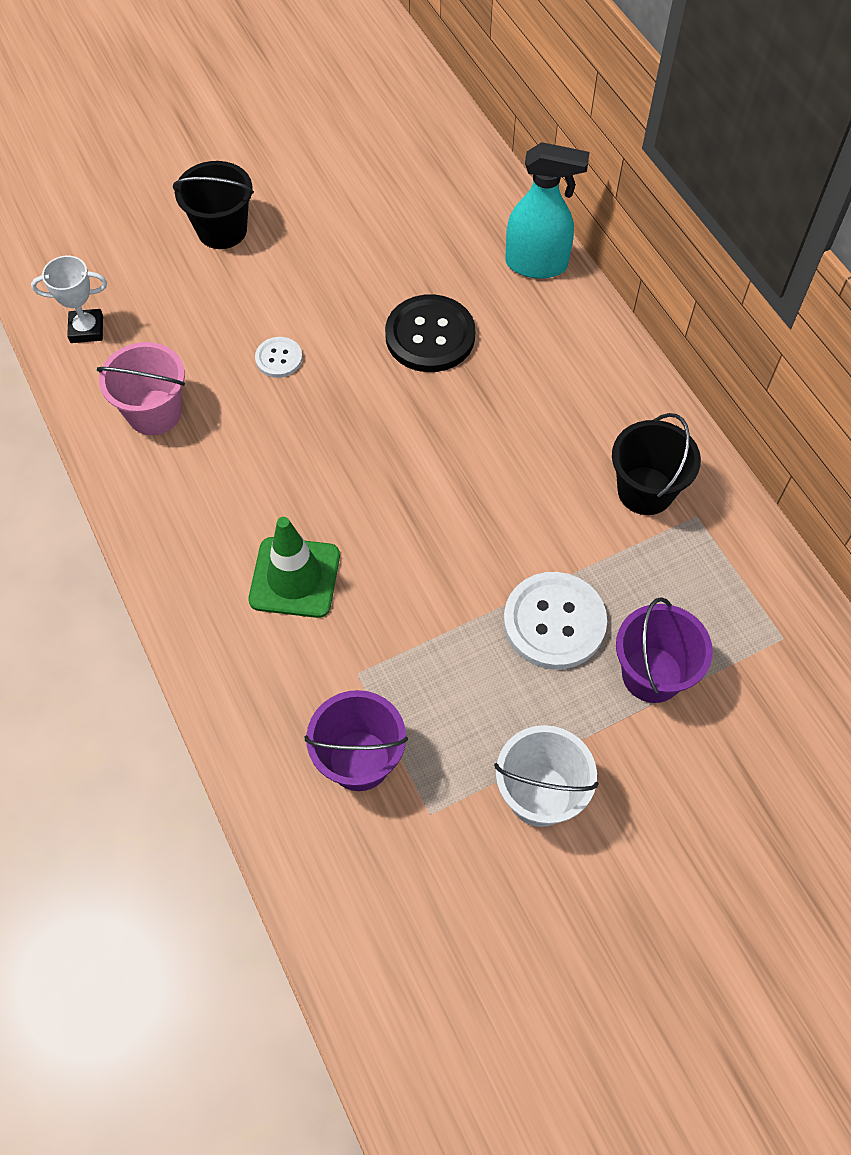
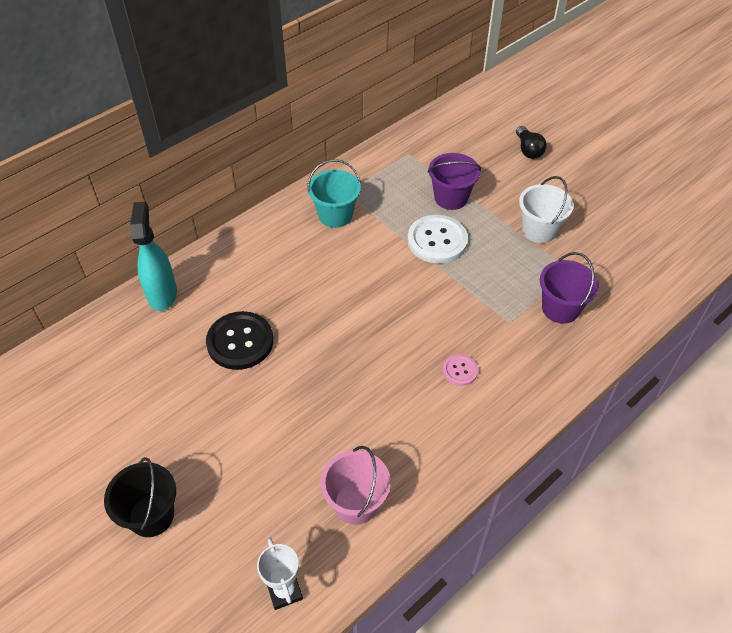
camera: 105 degrees left, 10 degrees down
green traffic cone [249,517,340,618] -> pink button [442,354,478,386]
white button [255,337,302,378] -> none
black bucket [612,413,701,515] -> turquoise bucket [307,159,361,228]
none -> black light bulb [516,126,547,159]

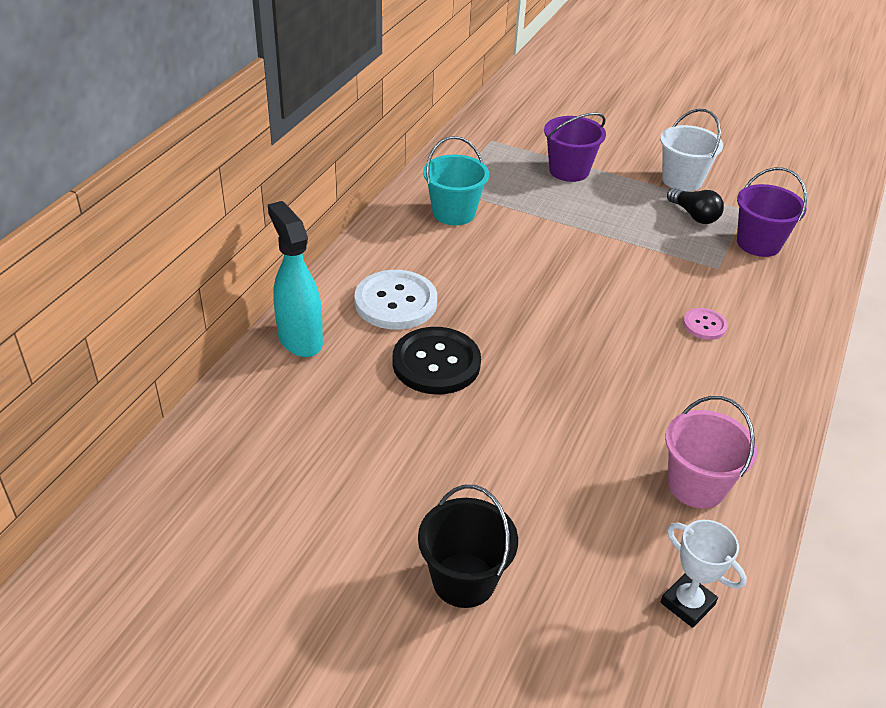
camera: 25 degrees left, 10 degrees down
white button [407,215,468,263] -> white button moved to [354,270,437,330]
black light bulb [516,126,547,159] -> black light bulb moved to [667,188,724,224]

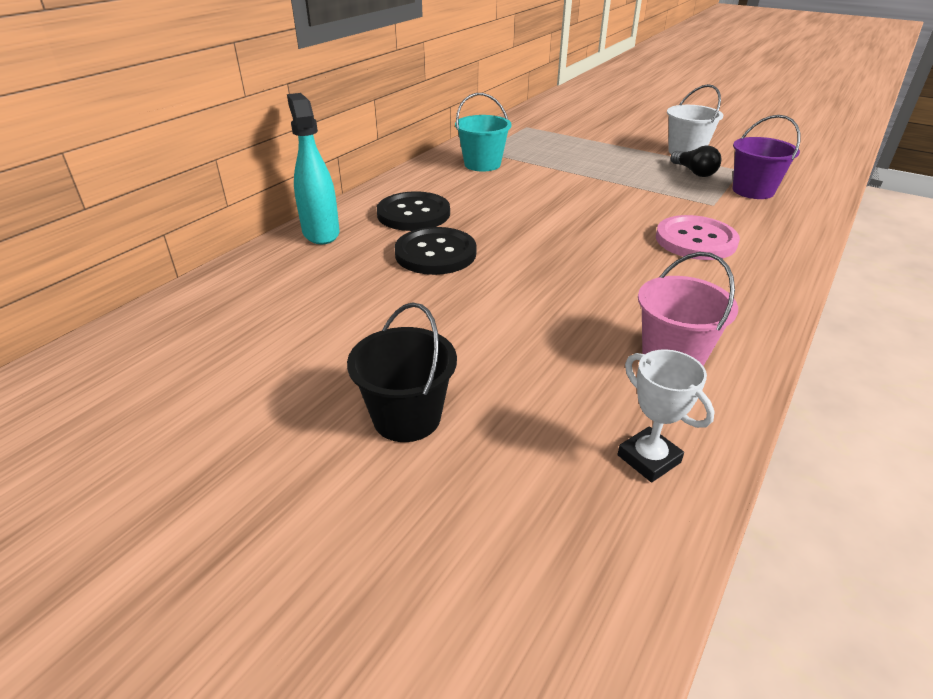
camera: 10 degrees right, 5 degrees down
white button [354,270,437,330] -> black button [377,191,450,231]
purple bucket [544,112,606,182] -> none
pink button [683,308,728,340] -> pink button [656,215,740,260], size x1.93

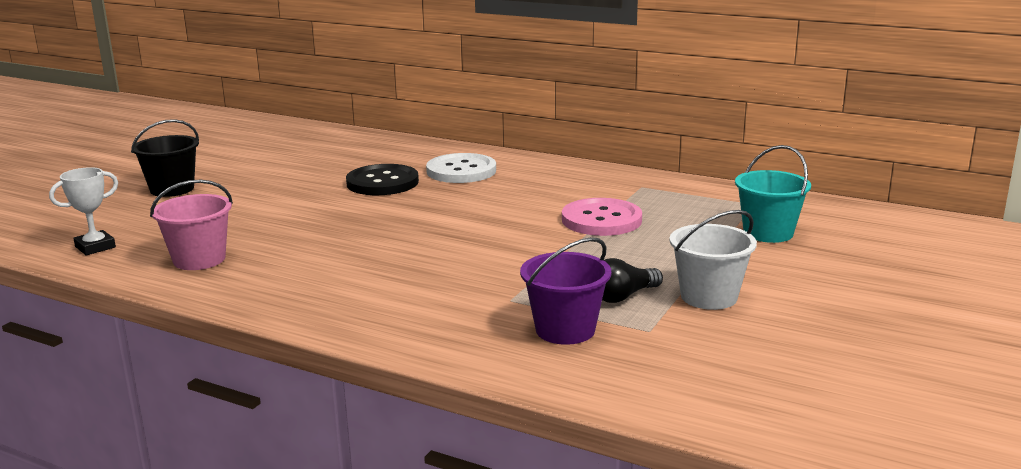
camera: 85 degrees right, 15 degrees down
turquoise spray bottle [287,93,340,244] -> none
black button [377,191,450,231] -> white button [426,153,496,183]
turquoise bucket [455,93,512,171] -> turquoise bucket moved to [735,145,811,243]
pink button [656,215,740,260] -> pink button moved to [562,198,642,236]

